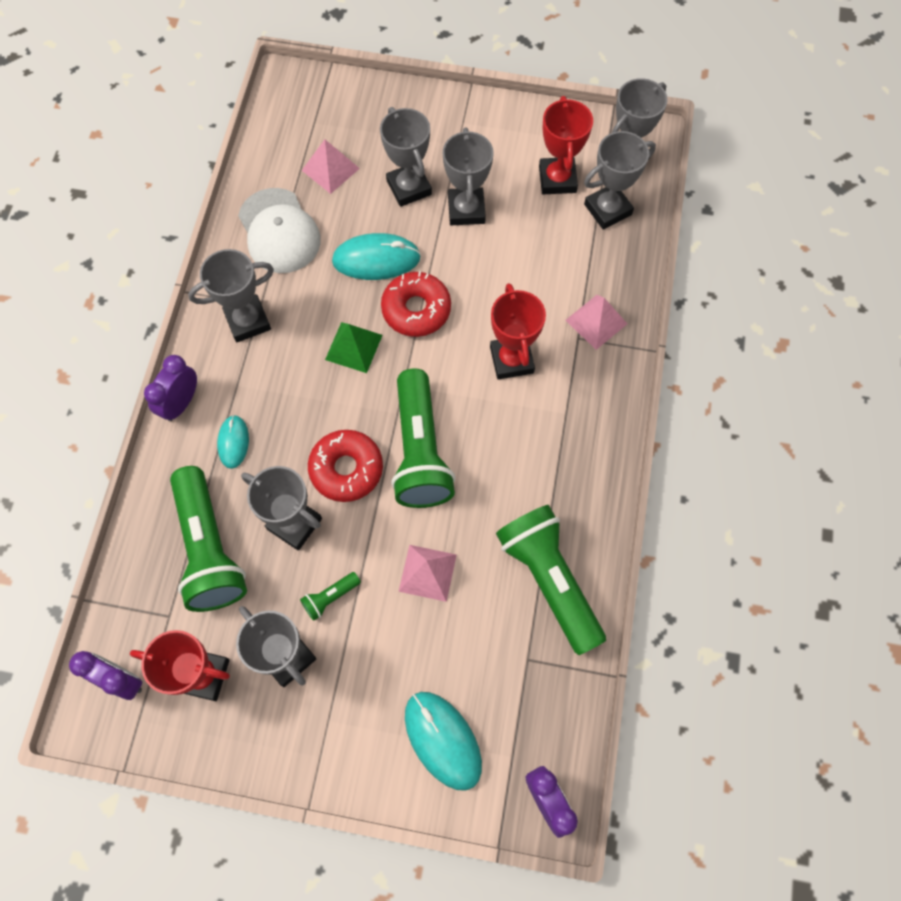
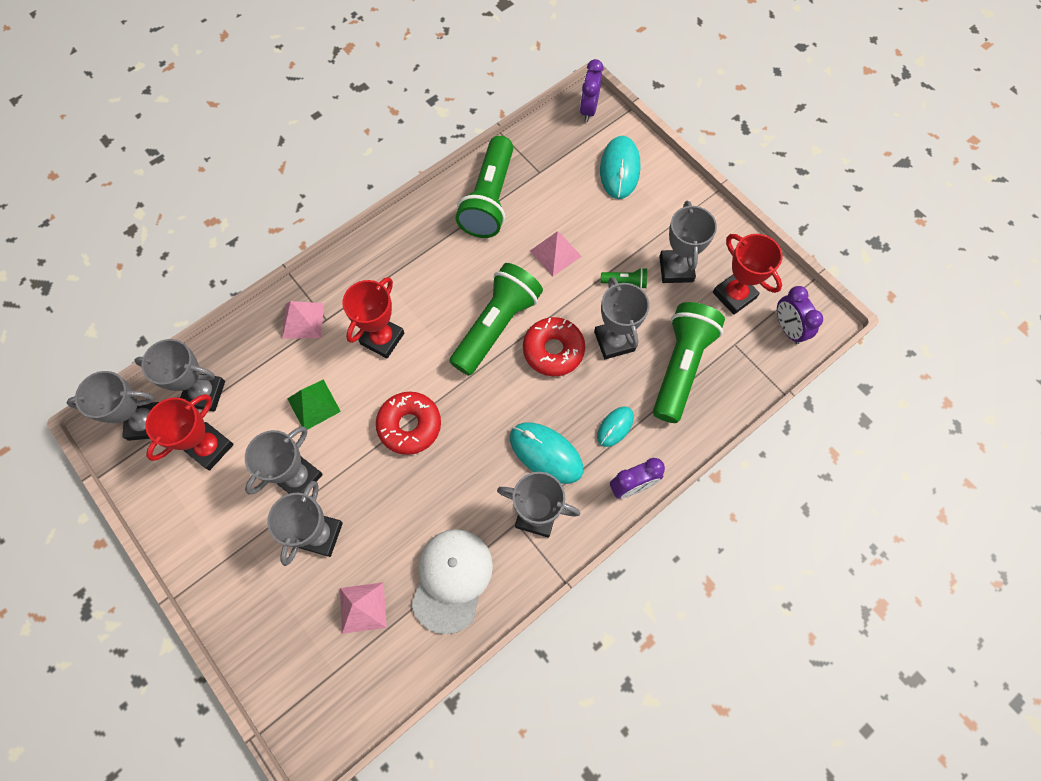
camera: 140 degrees left, 0 degrees up
green pyramid [325,322,382,373] -> green pyramid moved to [287,379,341,430]
turquoise mouse [332,233,421,280] -> turquoise mouse moved to [510,422,583,484]

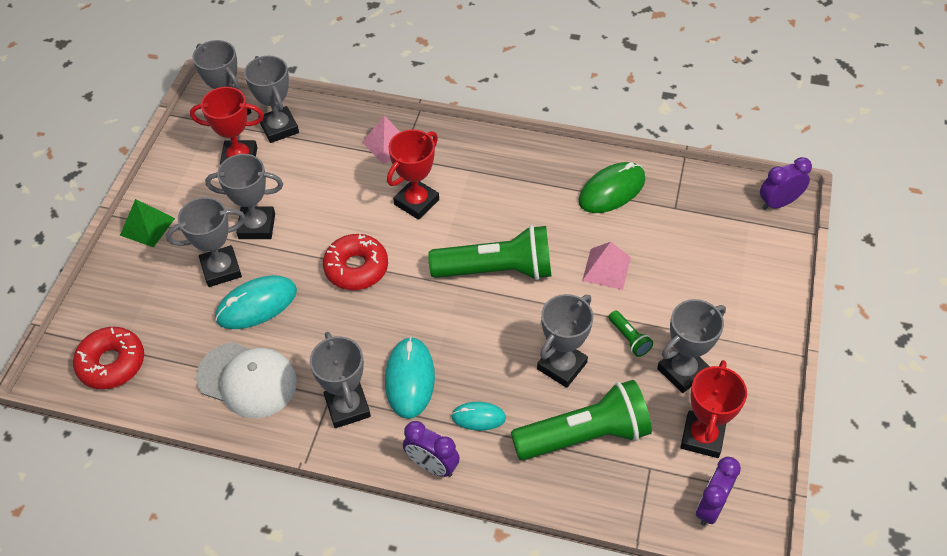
camera: 55 degrees right, 15 degrees down
green pyramid [287,379,341,430] -> green pyramid moved to [120,199,175,247]
pink pyramid [340,582,387,634] -> none
red trophy [342,277,404,358] -> red trophy turned 45 degrees counterclockwise [387,129,439,220]
white cap [412,529,493,634] -> white cap turned 45 degrees clockwise [196,342,297,418]
green flashlight [456,136,513,238] -> green mouse [579,162,646,213]
red donut [523,317,585,376] -> red donut moved to [73,327,144,389]
turquoise mouse [600,136,640,199] -> turquoise mouse moved to [215,275,297,329]

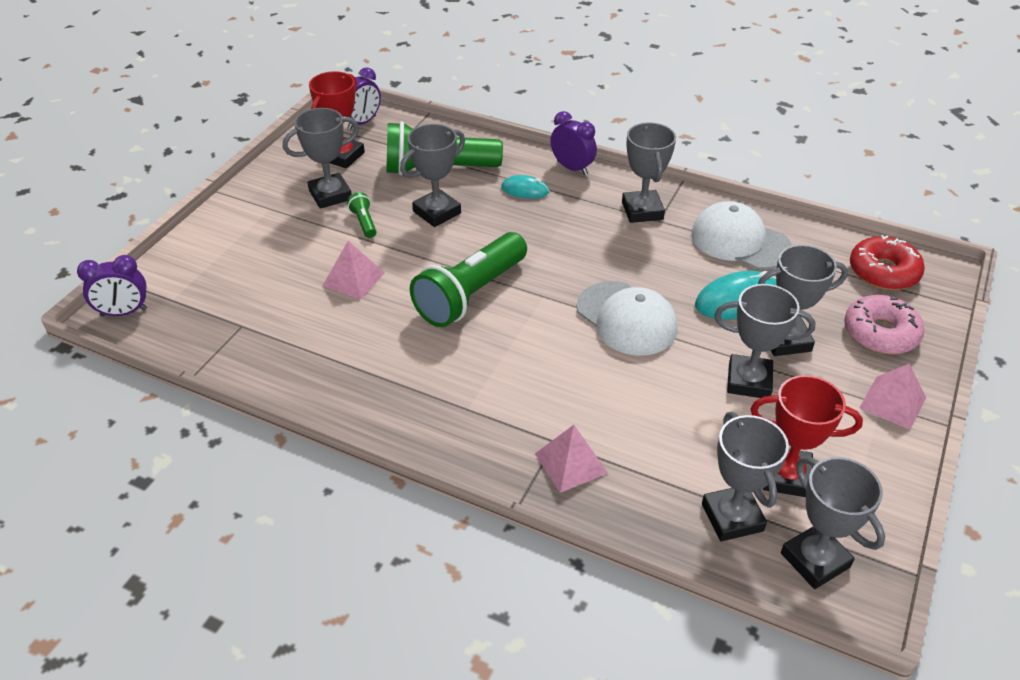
camera: 170 degrees left, 10 degrees down
green pyramid [120,199,175,247] -> pink pyramid [859,364,926,430]
red donut [323,234,388,290] -> white cap [577,281,678,356]
turquoise mouse [385,337,435,419] -> none
red trophy [387,129,439,220] -> none
green flashlight [428,225,551,280] -> green flashlight turned 60 degrees counterclockwise [410,232,527,327]
green mouse [579,162,646,213] -> none
none -> pink donut [844,295,924,354]

